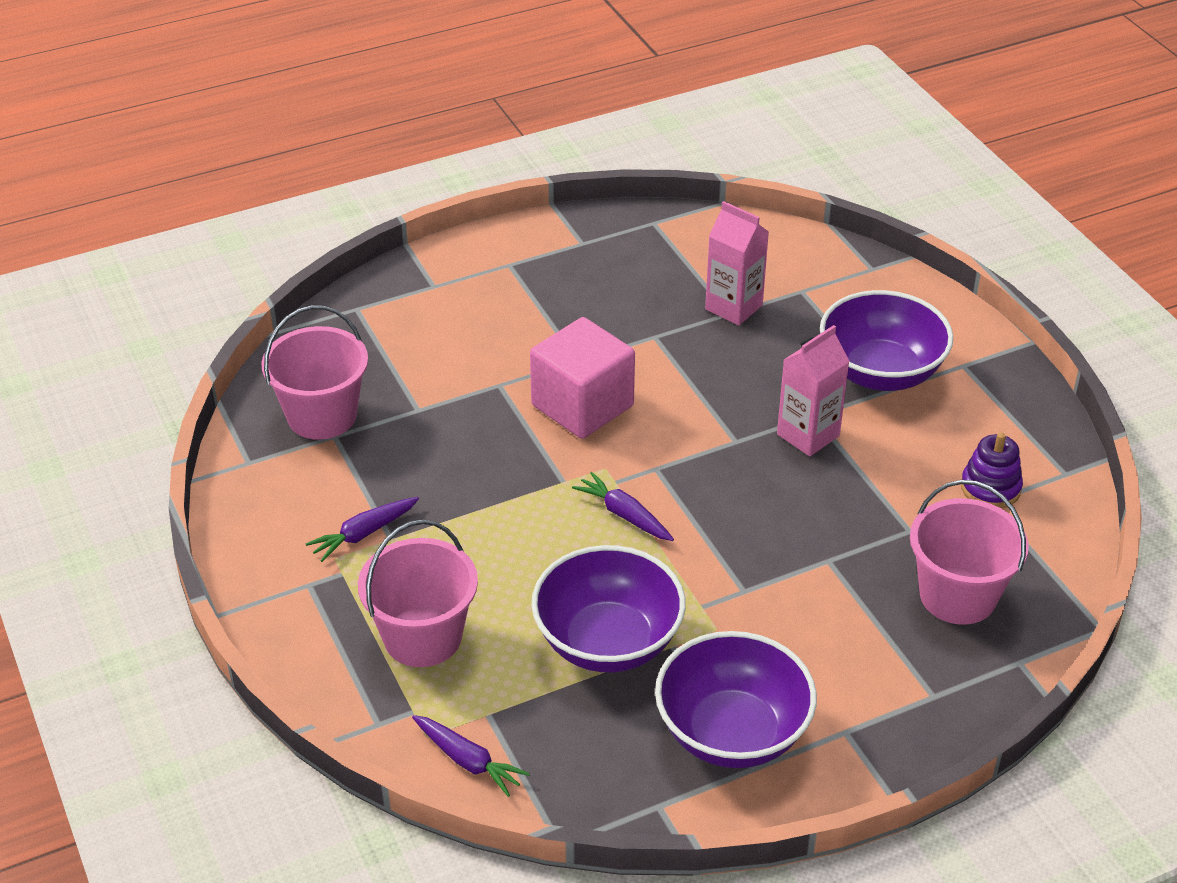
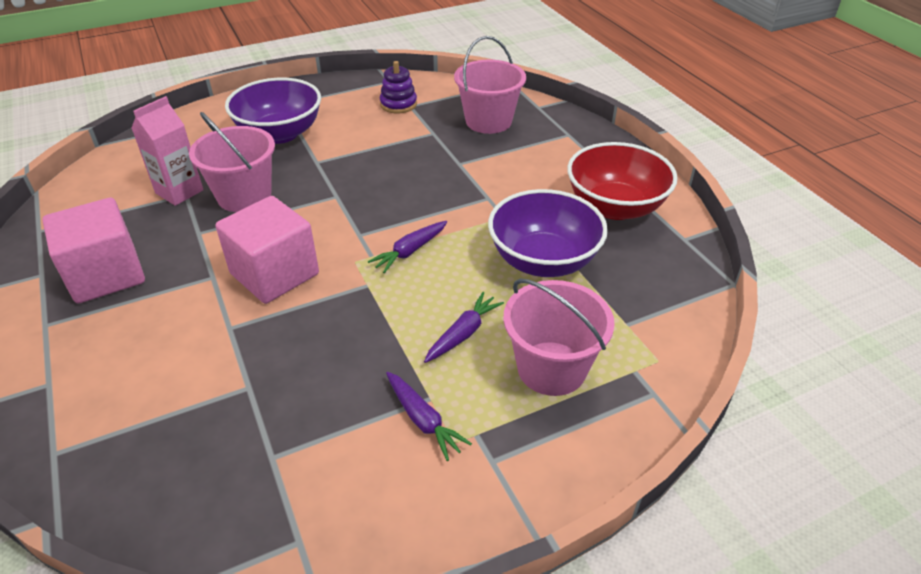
camera: 90 degrees left, 0 degrees up
pink bucket [261,305,368,440] -> pink bucket moved to [189,112,275,212]
purple carrot [412,715,530,797] -> purple carrot moved to [424,292,504,363]
purple bowl [655,631,817,768] -> red bowl [567,142,678,220]
pink carton [777,325,850,456] -> none
none -> pink cube [42,198,145,304]

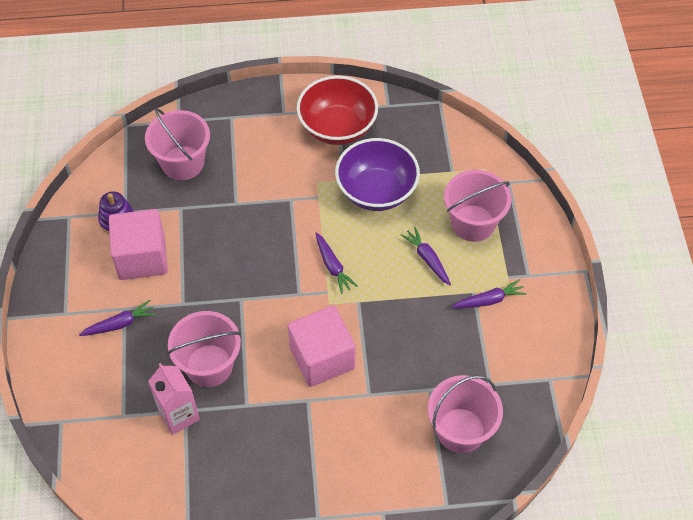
camera: 70 degrees left, 15 degrees up
pink cube [42,198,145,304] -> pink cube moved to [109,209,168,280]
purple bowl [225,78,321,144] -> purple carrot [79,300,156,336]
none -> pink bucket [428,375,503,453]

